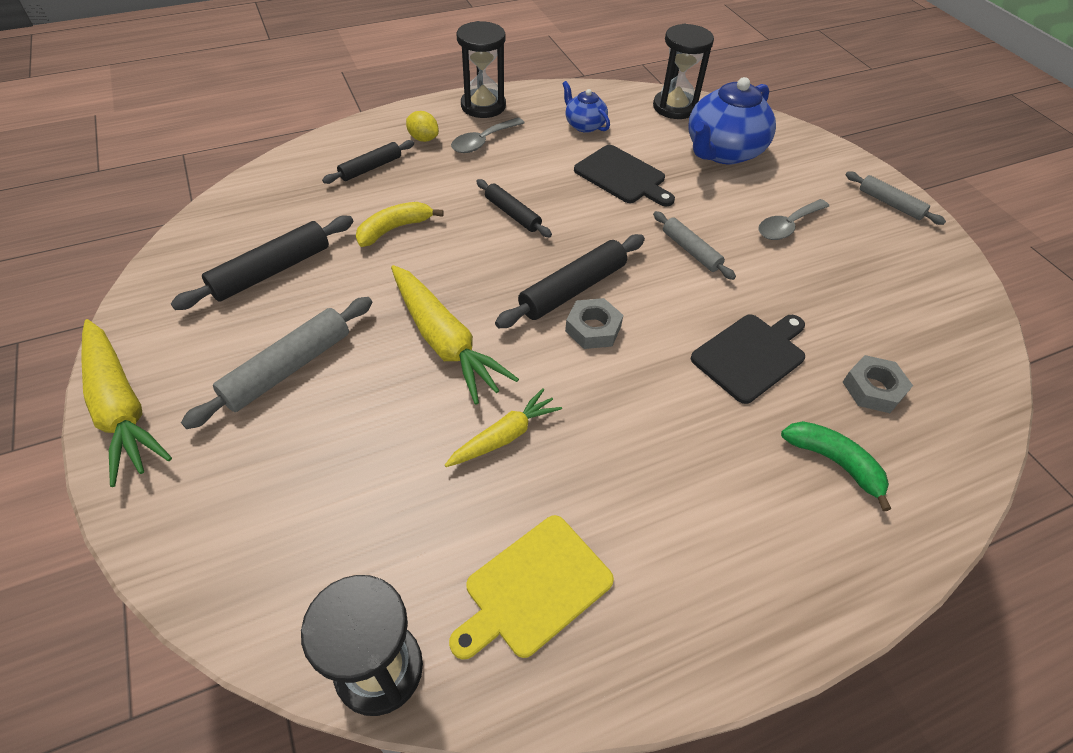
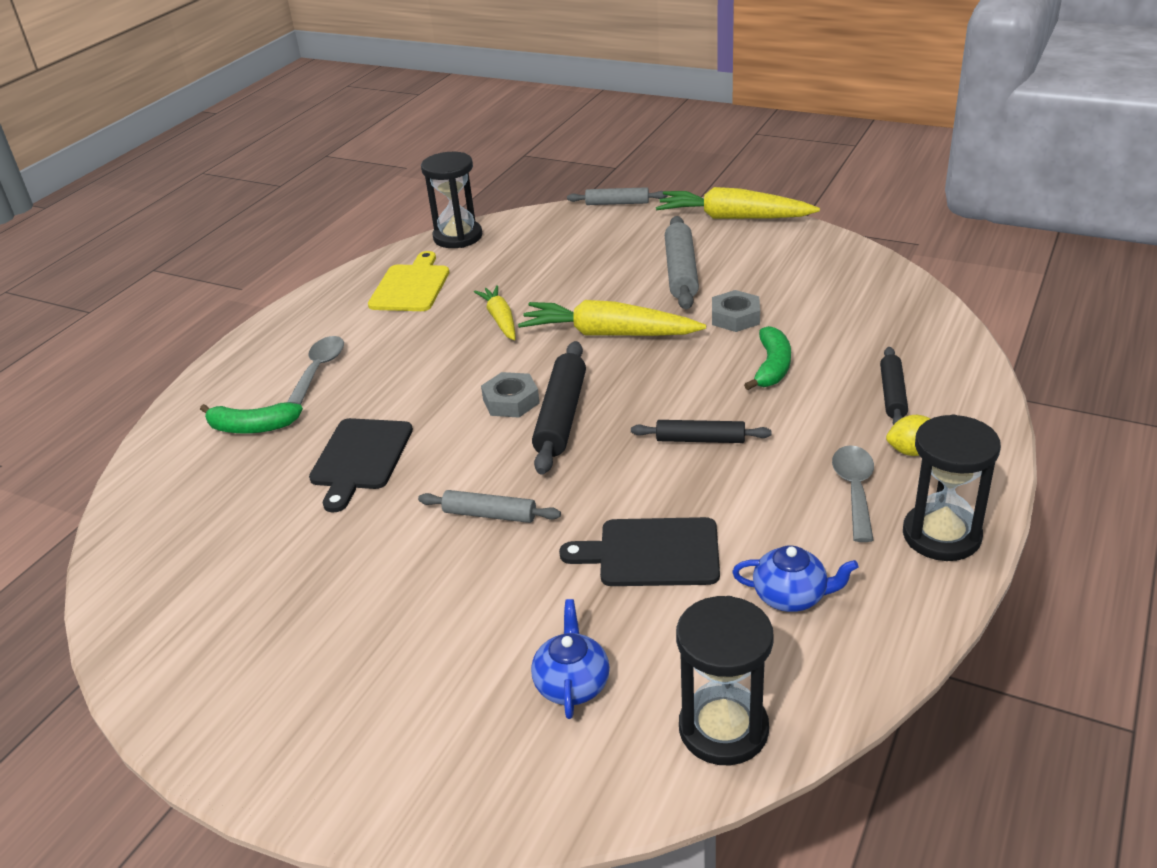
camera: 145 degrees right, 15 degrees down
black rolling pin [171,215,353,310] -> none
yellow banana [356,202,444,247] -> green banana [744,326,791,390]
yellow carrot [445,388,562,467] -> yellow carrot turned 150 degrees clockwise [474,285,515,340]
blue teapot [688,77,776,164] -> blue teapot [531,599,610,719], size x0.52
grey spoon [758,199,829,240] -> grey spoon moved to [287,336,344,405]
grey nut [843,355,913,413] -> grey nut moved to [712,290,760,332]
grey rolling pin [846,172,946,225] -> grey rolling pin moved to [567,187,667,205]

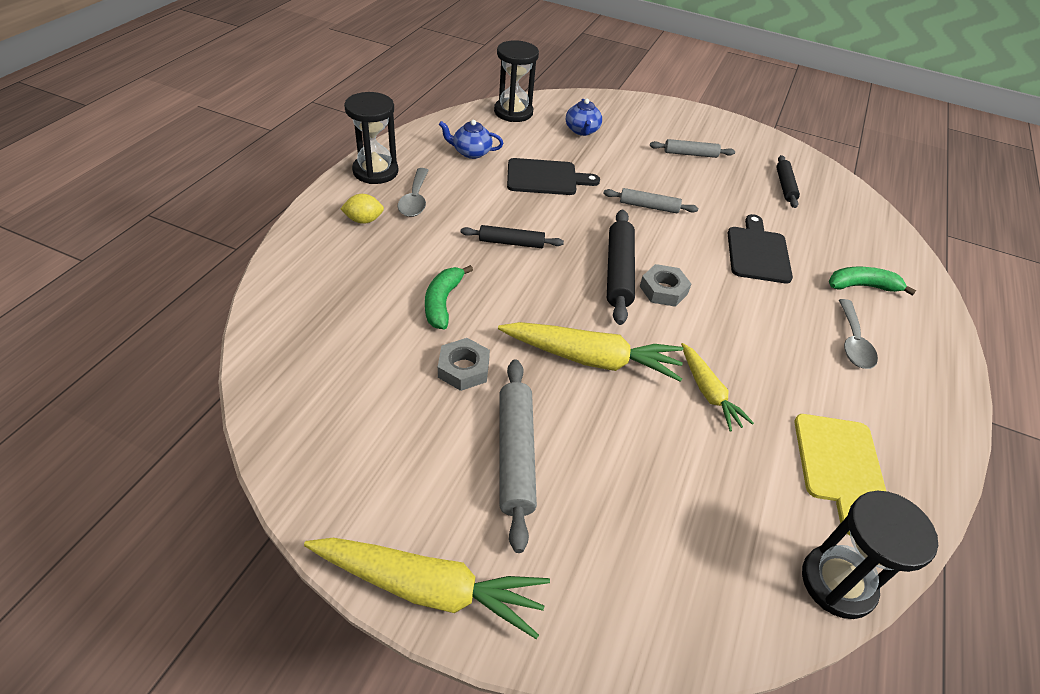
camera: 170 degrees right, 10 degrees up
grey rolling pin [567,187,667,205] -> grey rolling pin moved to [650,139,735,158]
black rolling pin [880,347,908,425] -> black rolling pin moved to [776,155,800,208]

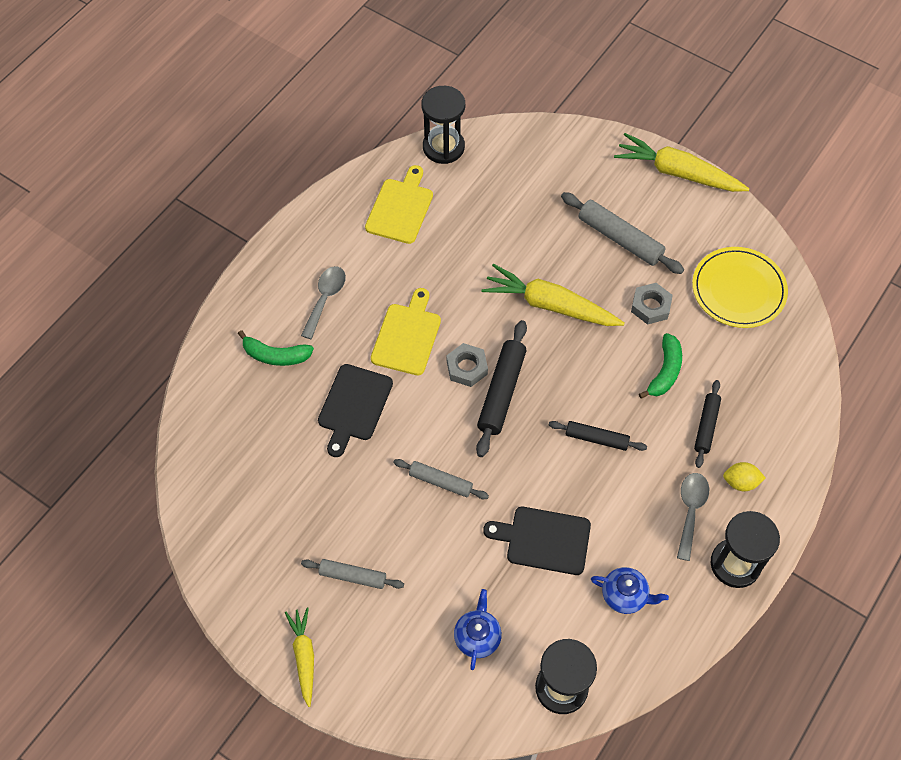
camera: 165 degrees left, 15 degrees up
grey rolling pin [499,359,537,553] -> grey rolling pin turned 60 degrees counterclockwise [561,192,684,274]
yellow carrot [681,343,754,431] -> yellow carrot moved to [285,607,314,707]
black rolling pin [776,155,800,208] -> black rolling pin moved to [694,380,721,468]
none -> yellow cutting board [371,288,441,375]
none -> yellow plate [692,247,788,328]

